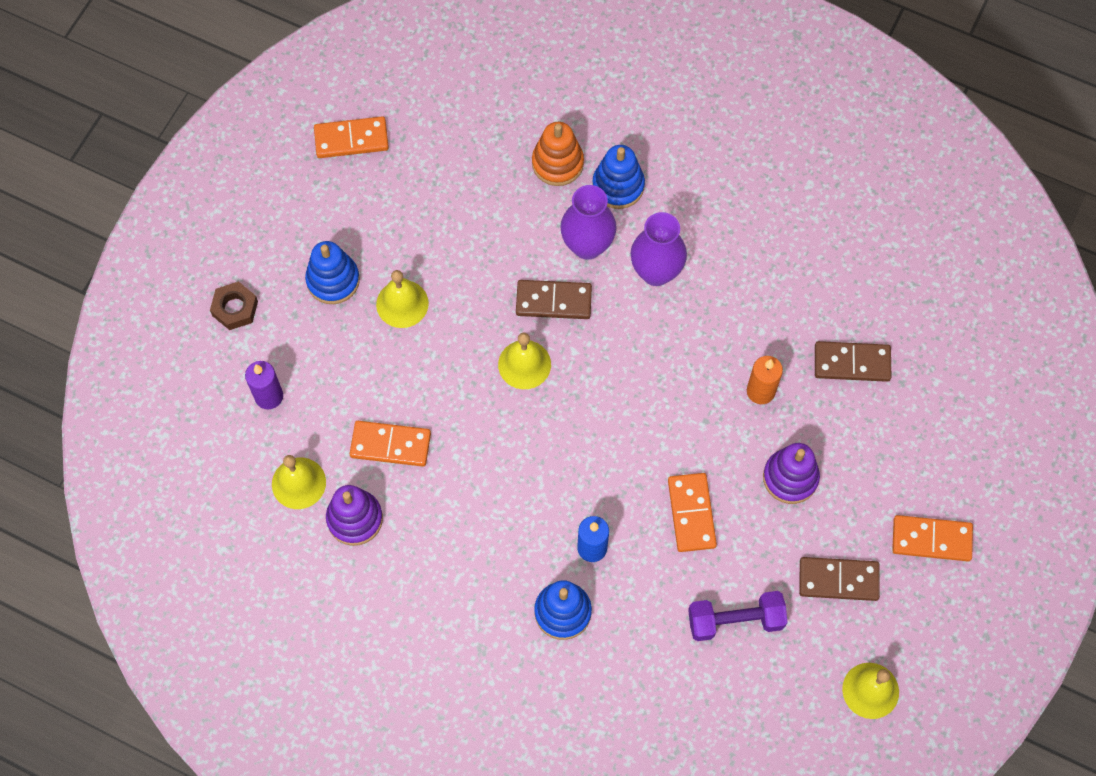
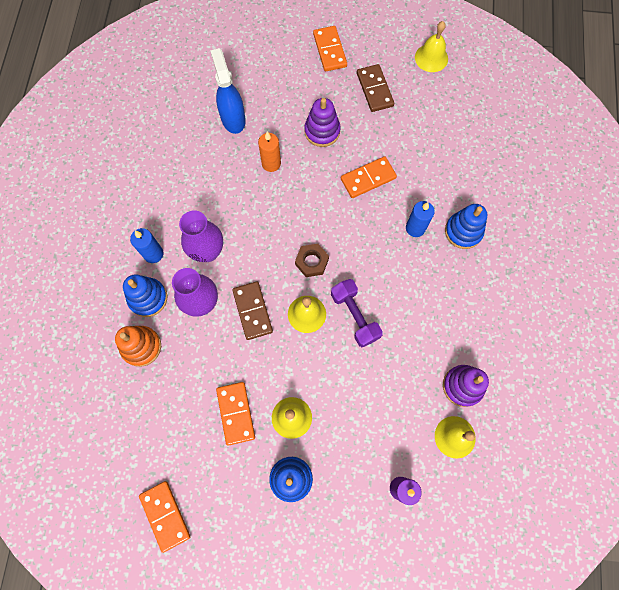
camera: 110 degrees left, 5 degrees up
brown nut [210,281,258,330] -> brown nut moved to [295,244,329,277]
orange domino [350,421,431,467] -> orange domino moved to [216,382,255,446]
purple dumbbell [688,591,788,641] -> purple dumbbell moved to [331,279,383,347]
brown domino [815,341,891,382] -> blue spray bottle [210,48,246,134]
none -> blue candle [130,228,164,263]

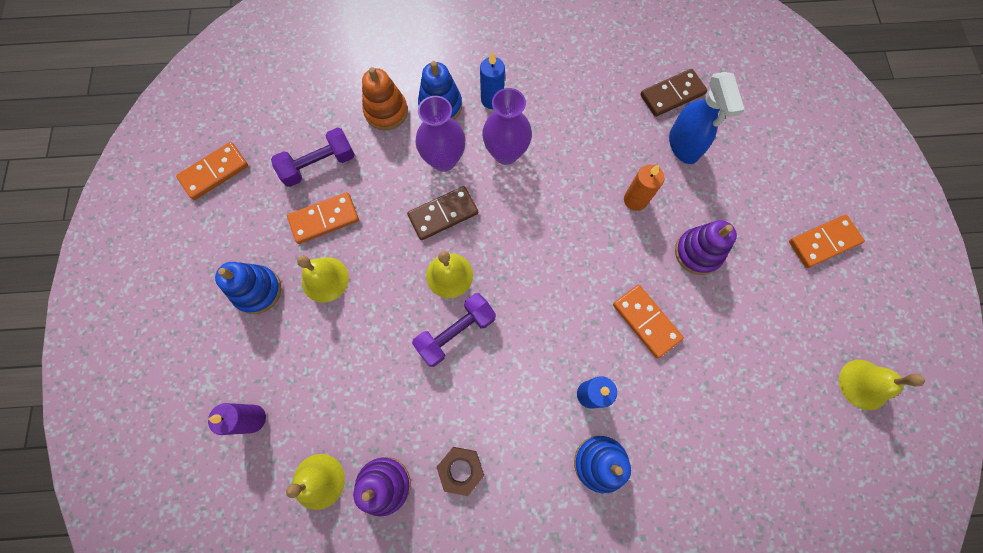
camera: 80 degrees right, 0 degrees up
blue spray bottle [210,48,246,134] -> blue spray bottle turned 105 degrees clockwise [669,72,745,164]
brown nut [295,244,329,277] -> brown nut moved to [437,447,484,496]
brown domino [357,64,394,112] -> brown domino moved to [640,69,707,117]
none -> purple dumbbell [271,128,355,187]

